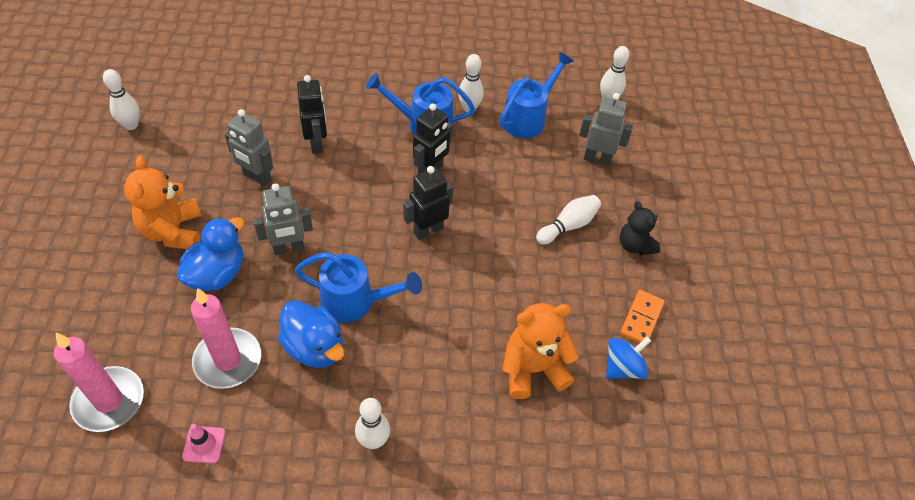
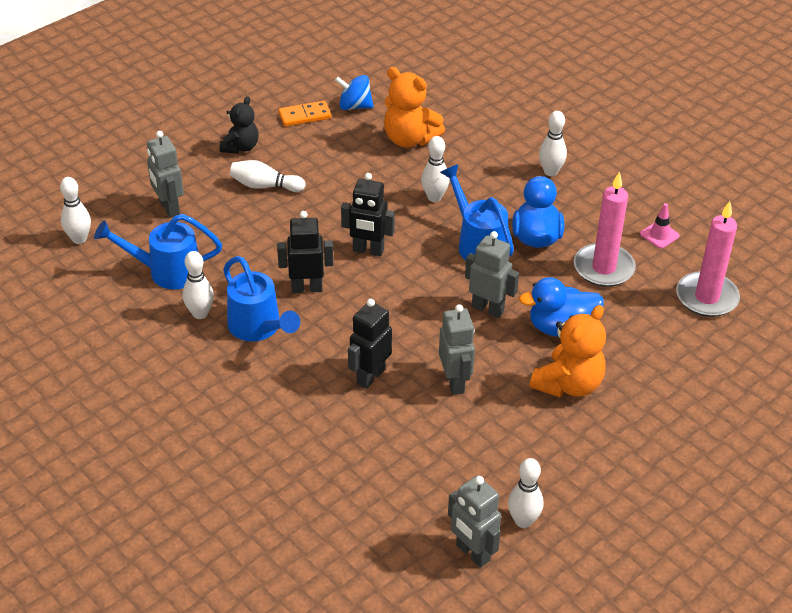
camera: 130 degrees left, 10 degrees down
none -> white bowling pin [421,136,450,202]
none -> grey robot [448,475,501,568]

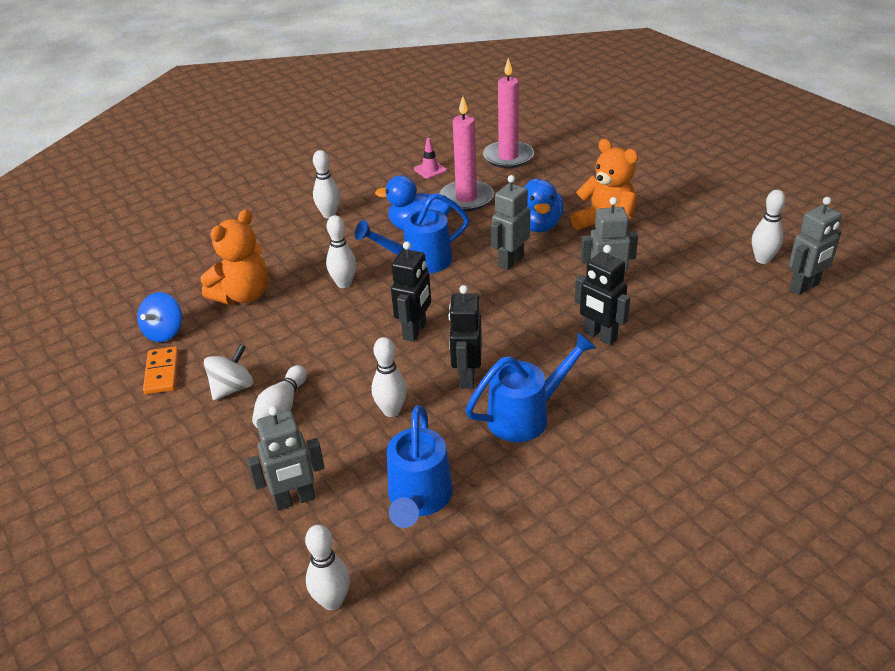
camera: 80 degrees left, 5 degrees down
white bowling pin [183,251,214,319] -> white bowling pin moved to [372,337,407,417]
black teddy bear [220,96,258,154] -> none
none -> white spinning top [204,344,253,400]

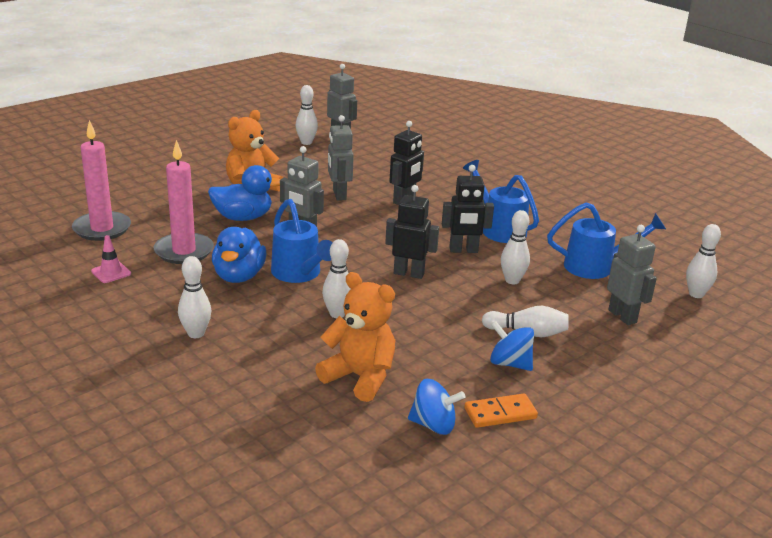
camera: 100 degrees left, 10 degrees down
white spinning top [204,344,253,400] -> blue spinning top [490,321,534,371]

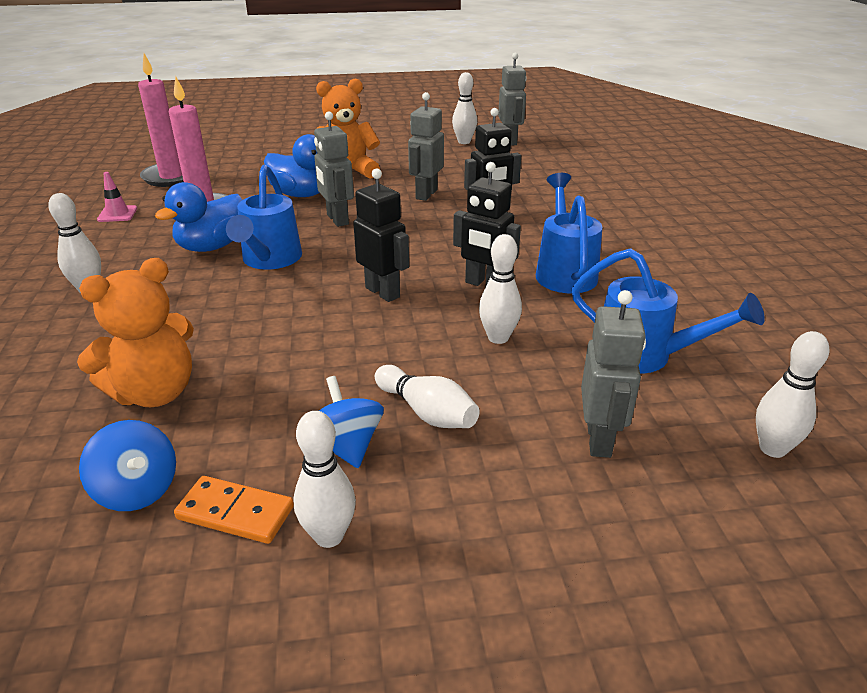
camera: 35 degrees right, 5 degrees up
orange teddy bear [315,272,396,402] -> orange teddy bear turned 75 degrees clockwise [77,258,194,407]
white bowling pin [322,239,351,318] -> white bowling pin moved to [293,411,356,548]

